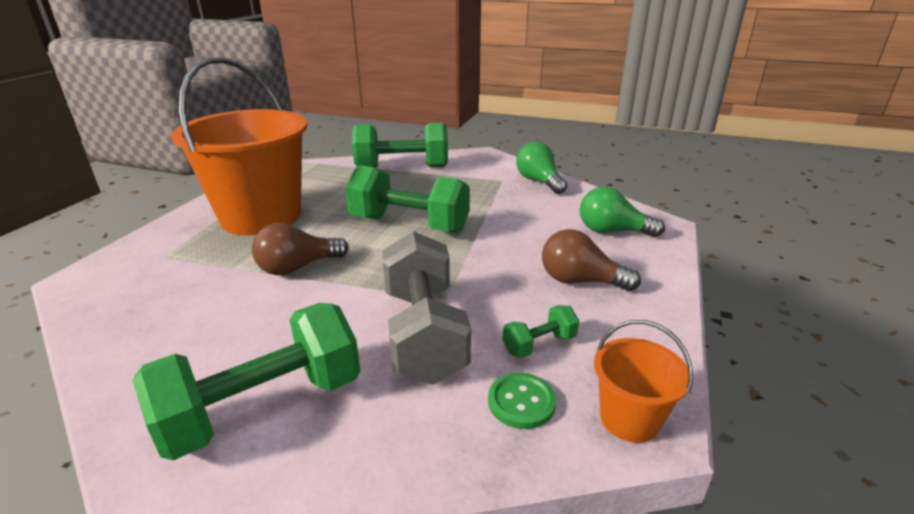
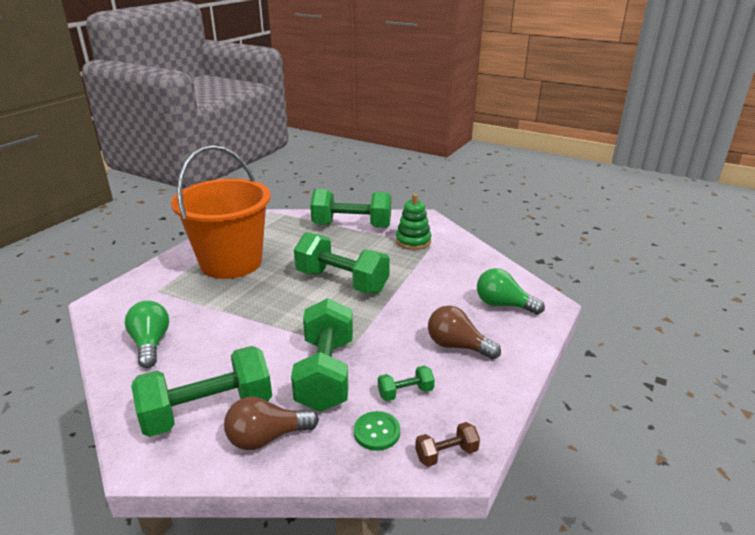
camera: 10 degrees right, 0 degrees up
brown light bulb [252,223,349,275] -> brown light bulb moved to [224,396,319,450]
grey dumbbell [382,231,471,385] -> green dumbbell [291,298,353,412]
green light bulb [516,142,568,194] -> green light bulb moved to [125,301,169,368]
orange bucket [594,320,693,443] -> brown dumbbell [415,422,480,467]
none -> green stacking toy [396,194,431,250]

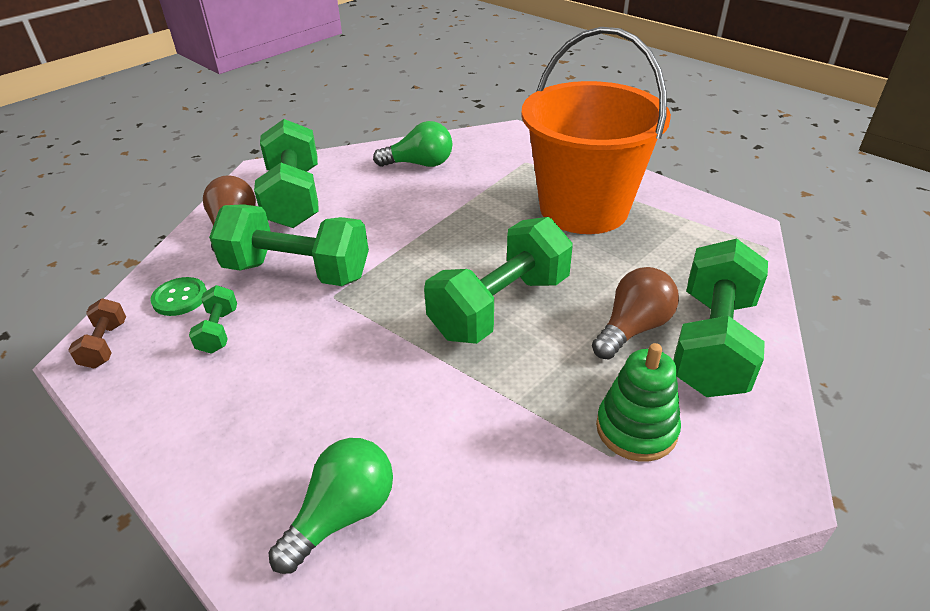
camera: 105 degrees right, 10 degrees up
brown light bulb [428,306,501,360] -> brown light bulb moved to [592,267,679,360]

